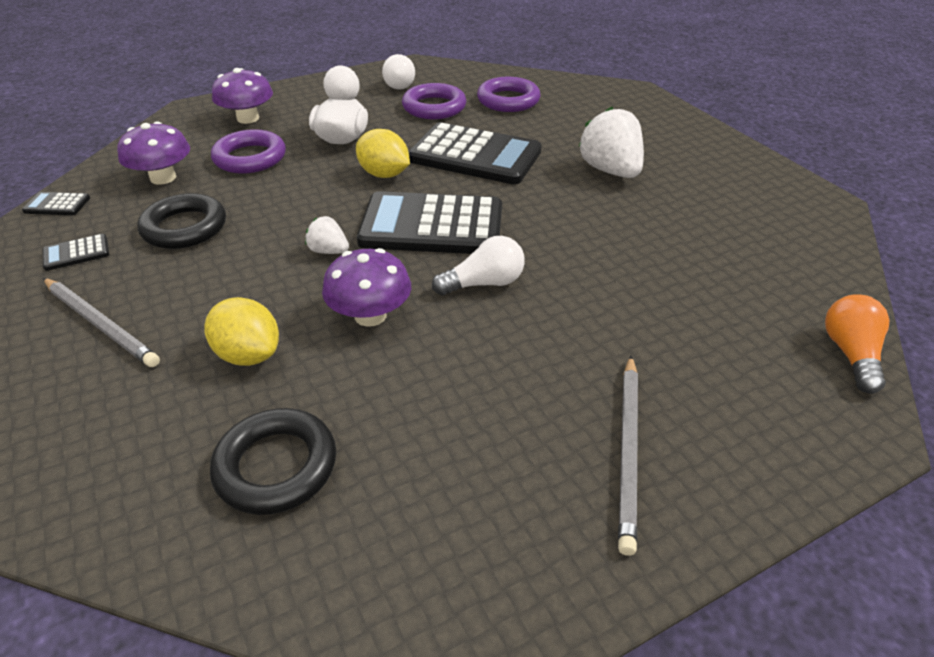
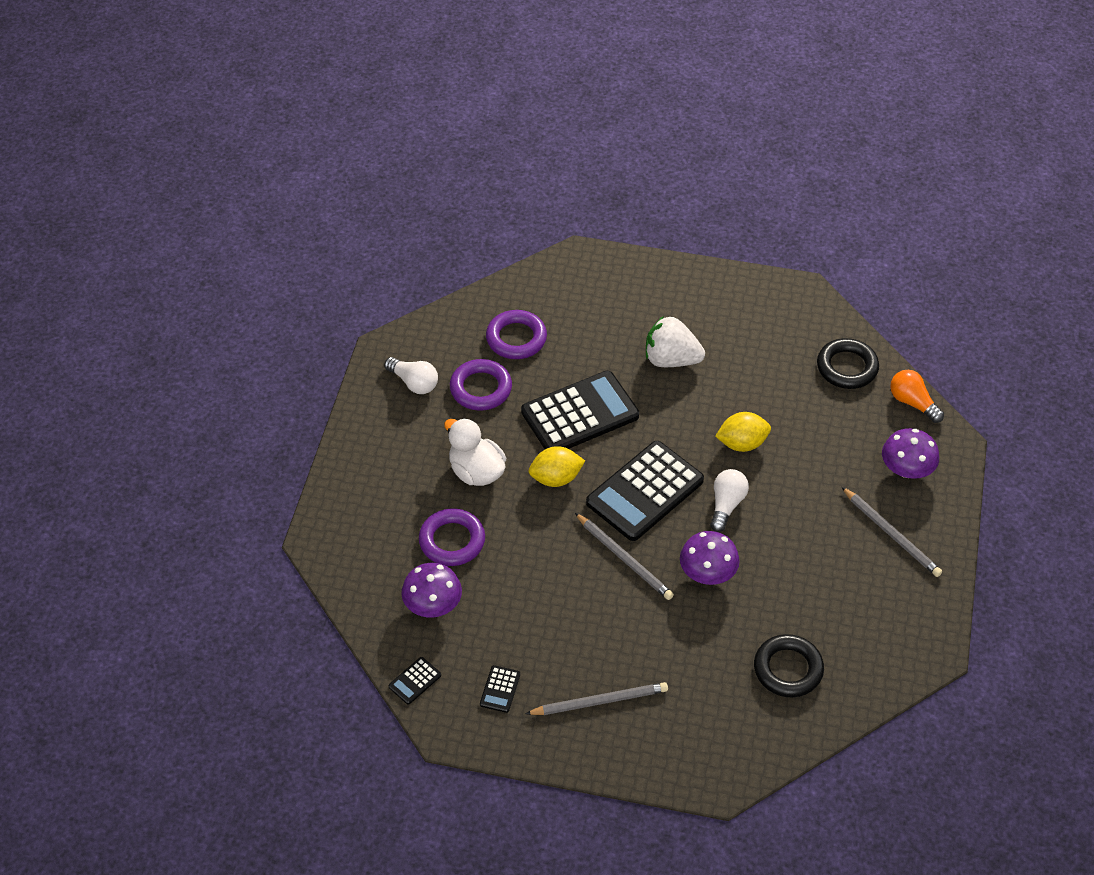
camera: 50 degrees left, 10 degrees up
black ring [138,193,226,249] -> black ring moved to [817,338,879,389]
yellow lemon [204,297,279,366] -> yellow lemon moved to [715,412,771,452]
purple mushroom [212,68,273,124] -> purple mushroom moved to [882,428,939,479]
white strawberry [305,216,349,254] -> grey pencil [575,513,674,600]

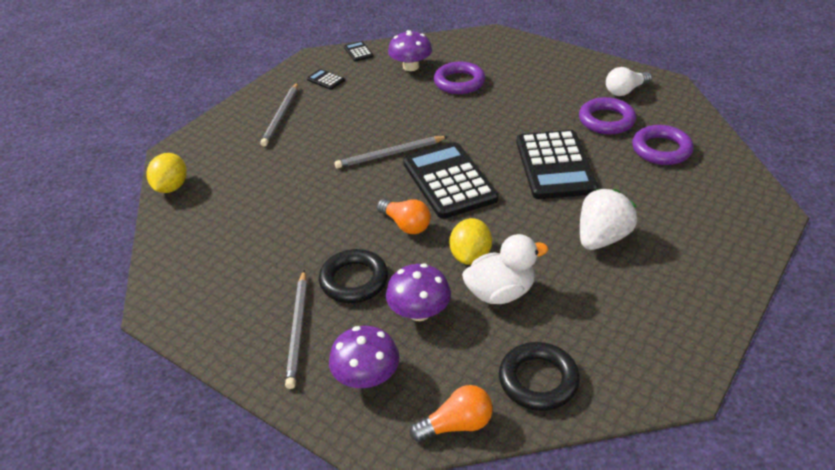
camera: 115 degrees right, 10 degrees down
white duck [444,418,506,486] -> white duck moved to [462,234,549,304]
yellow lemon [529,446,585,487] -> yellow lemon moved to [147,153,187,193]
purple mushroom [680,531,740,585] -> purple mushroom moved to [386,264,451,321]
white light bulb [710,469,749,532] -> orange light bulb [377,199,431,234]
black ring [754,634,824,697] -> black ring moved to [319,249,388,303]
grey pencil [842,487,942,577] -> grey pencil turned 75 degrees counterclockwise [285,270,307,389]

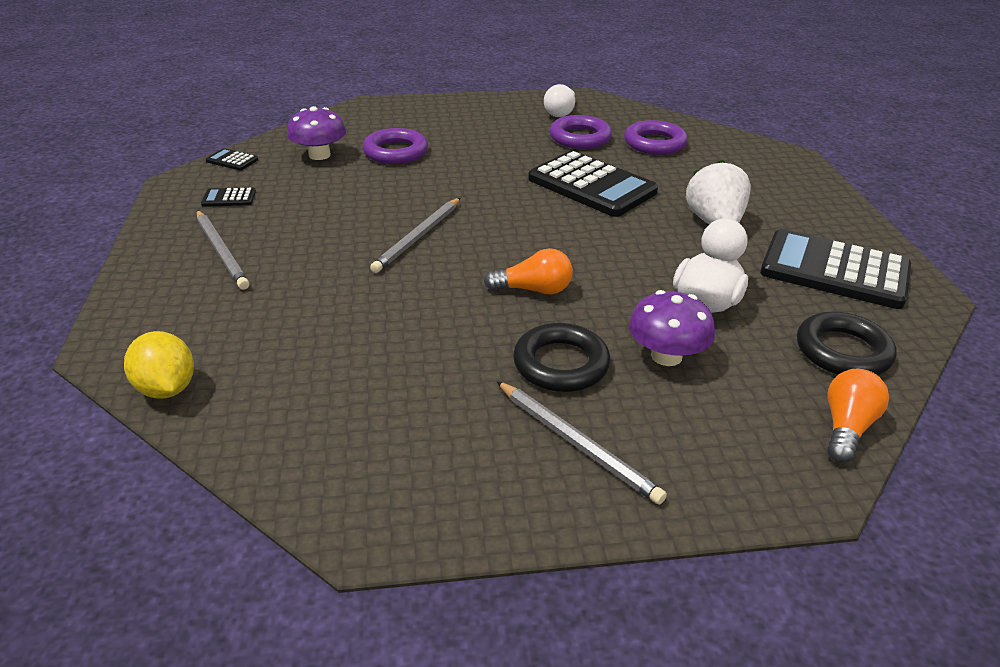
camera: 45 degrees left, 5 degrees down
purple mushroom [329,326,399,388] -> none
black calculator [403,142,499,219] -> black calculator moved to [760,229,911,309]
yellow lemon [449,218,492,265] -> none

